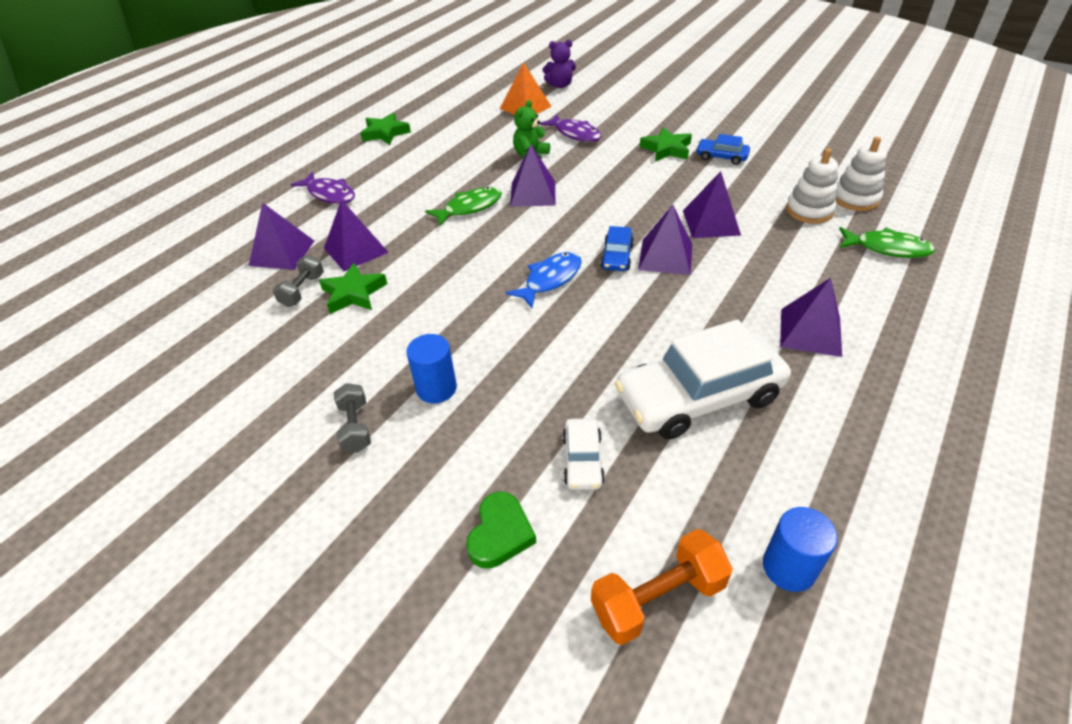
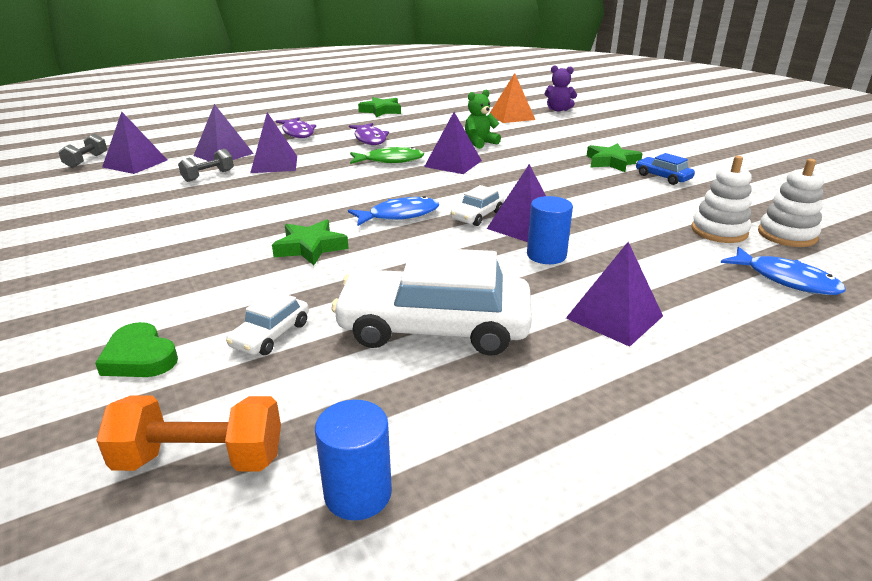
camera: 25 degrees right, 15 degrees down
green star [319,263,387,314] -> green star moved to [272,219,349,265]
grey dumbbell [334,383,371,453] -> grey dumbbell moved to [59,133,107,168]
blue cylinder [406,334,457,403] -> blue cylinder moved to [527,196,573,264]
green heart [466,492,536,569] -> green heart turned 90 degrees clockwise [95,322,178,377]
purple fish [539,114,602,142] -> purple fish moved to [349,123,389,145]
blue car [600,226,634,271] -> white car [451,185,504,226]
purple pyramid [683,171,741,238] -> purple pyramid moved to [102,112,167,174]
green fish [839,227,935,258] -> blue fish [720,247,846,295]

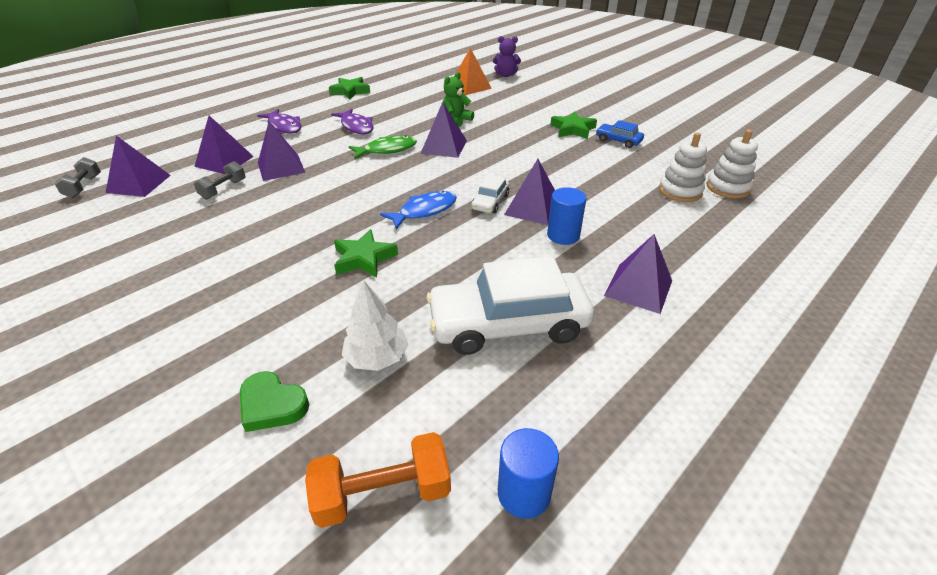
camera: 15 degrees left, 10 degrees up
white car [226,290,309,355] -> white tree [342,280,409,371]
blue fish [720,247,846,295] -> none

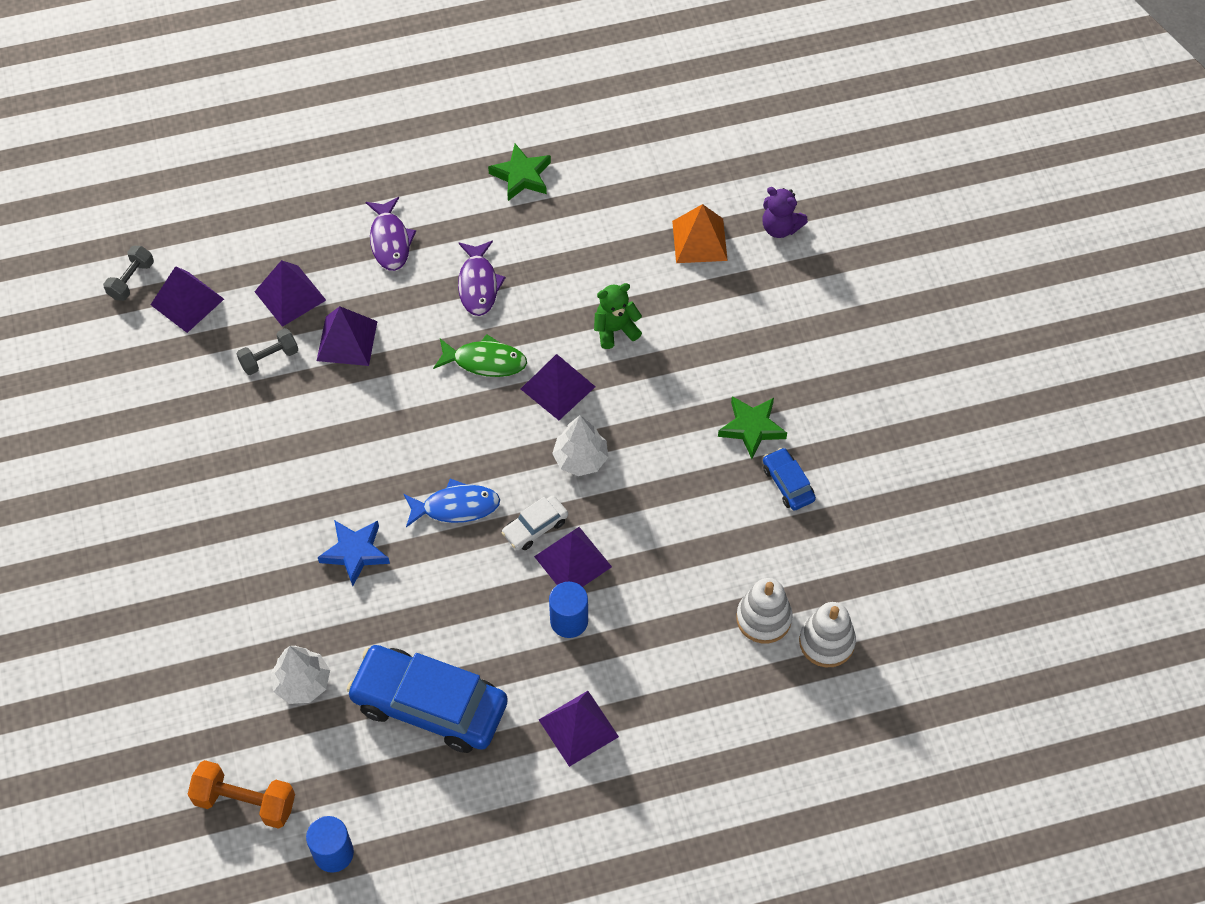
camera: 30 degrees right, 20 degrees up
green heart [240,371,309,432] -> none
green star [334,229,398,278] -> blue star [318,520,390,586]
white car [426,256,594,355] -> blue car [346,645,508,753]
none -> white tree [552,415,608,476]

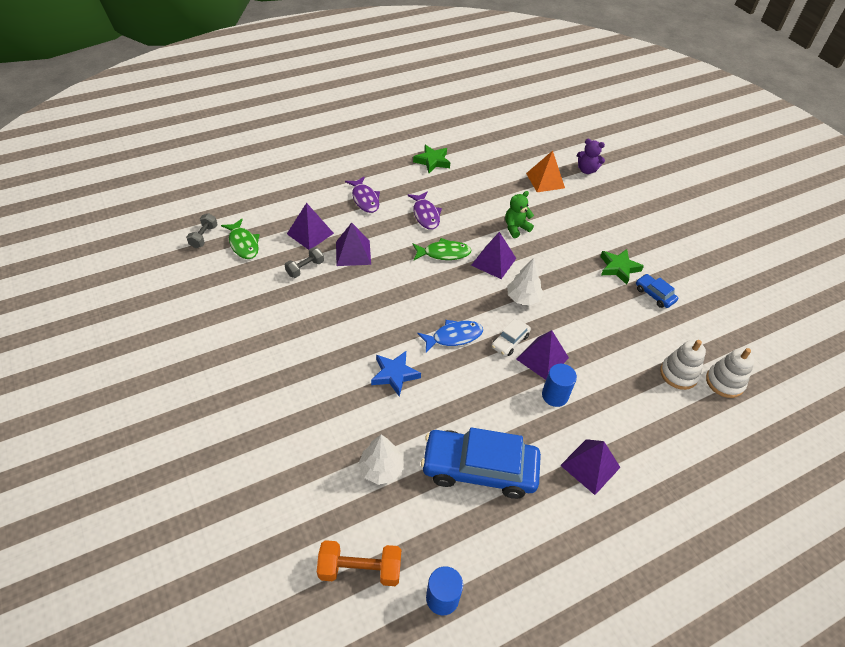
camera: 15 degrees left, 10 degrees down
purple pyramid [151,266,224,333] -> green fish [221,219,259,259]

